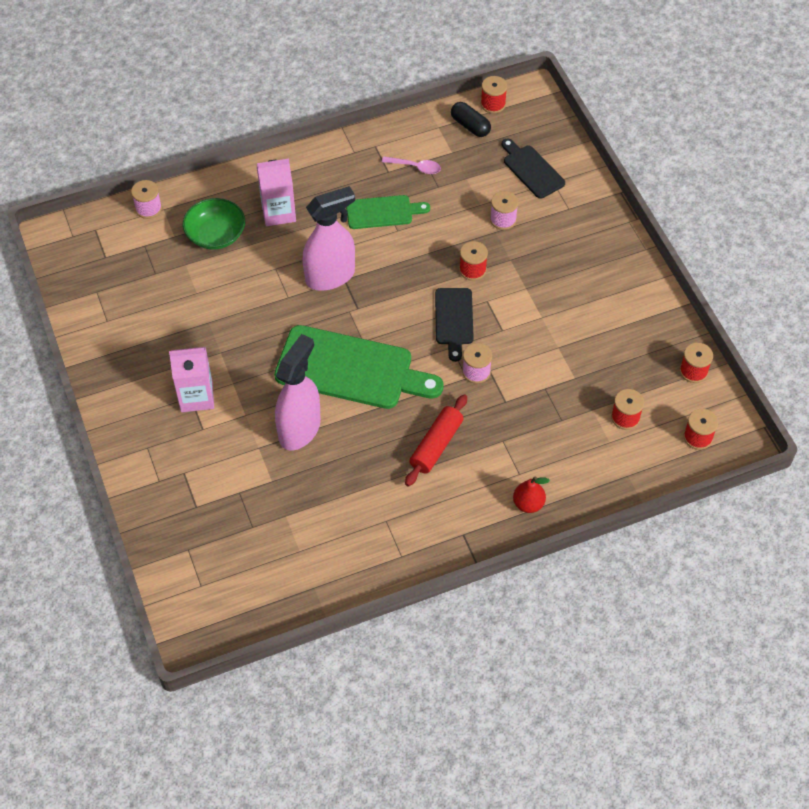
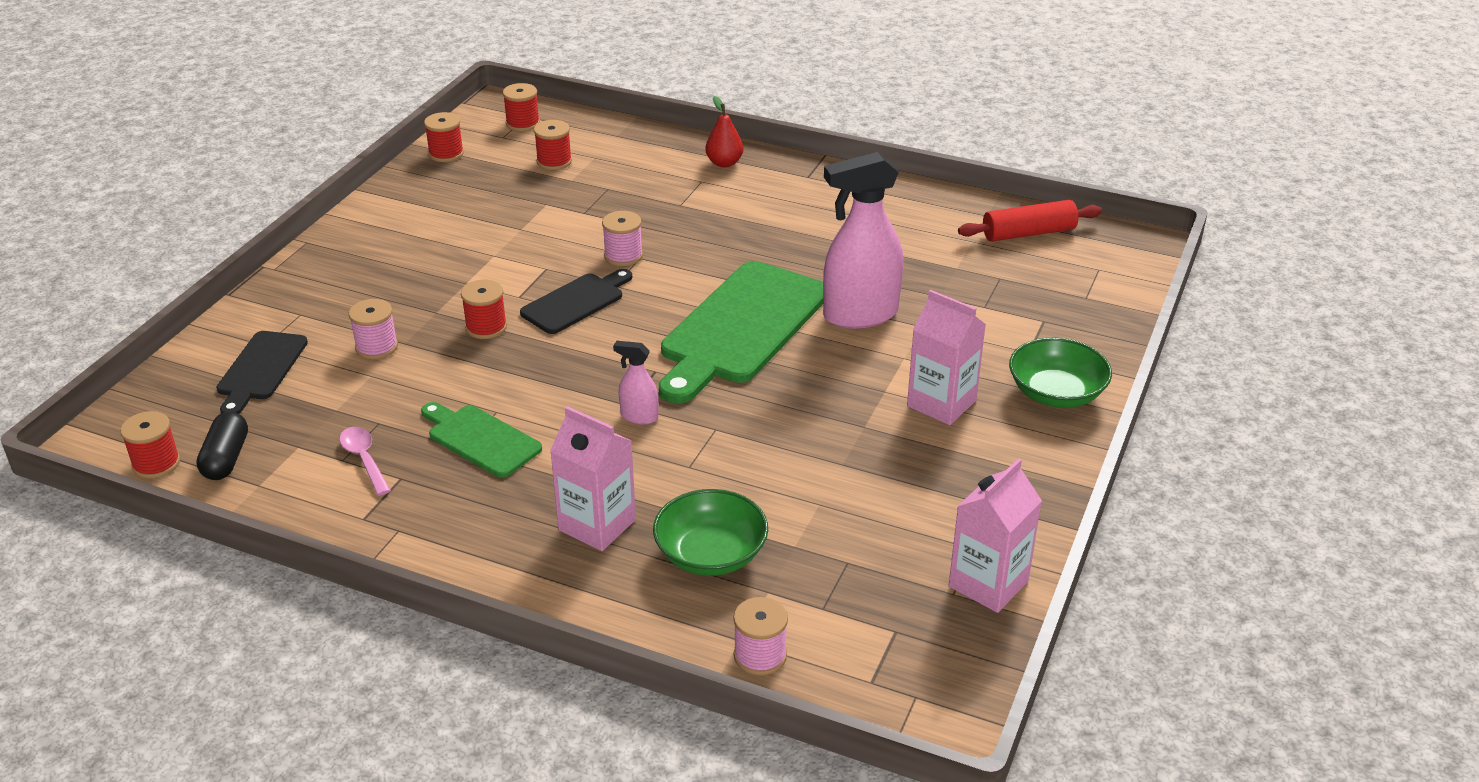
camera: 135 degrees left, 20 degrees down
green cutting board [274,325,444,409] -> green cutting board turned 120 degrees counterclockwise [659,261,823,404]
pink spray bottle [303,186,355,291] -> pink spray bottle [613,341,659,424], size x0.46
red rolling pin [405,394,467,487] -> red rolling pin moved to [958,200,1102,242]
none -> pink carton [949,458,1042,613]
none -> green bowl [1009,338,1112,408]

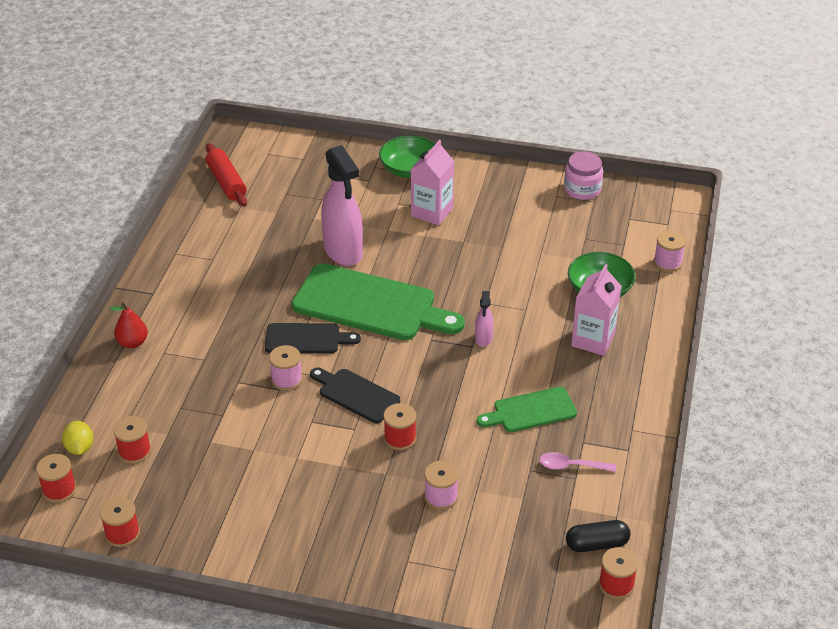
camera: 100 degrees left, 5 degrees up
black cutting board [216,331,308,414] -> black cutting board moved to [265,323,361,353]
pink spoon [339,427,391,496] -> pink spoon turned 45 degrees clockwise [539,452,616,472]
green cutting board [421,402,542,478] -> green cutting board turned 45 degrees clockwise [477,387,577,432]
pink carton [949,458,1042,613] -> pink jar [564,152,603,200]
none -> yellow lemon [62,421,93,455]

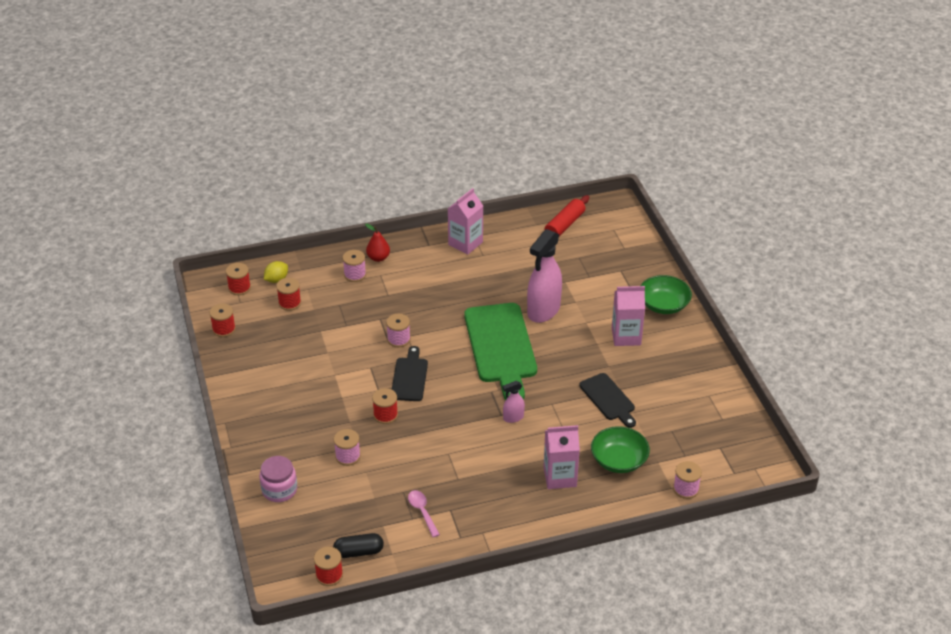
camera: 60 degrees right, 0 degrees up
black cutting board [265,323,361,353] -> black cutting board moved to [580,373,636,428]
green cutting board [477,387,577,432] -> none
pink jar [564,152,603,200] -> pink jar moved to [259,456,297,502]
black capsule [566,520,631,552] -> black capsule turned 60 degrees counterclockwise [333,533,384,558]
none -> pink spool [343,250,366,282]
none -> pink carton [448,188,483,255]

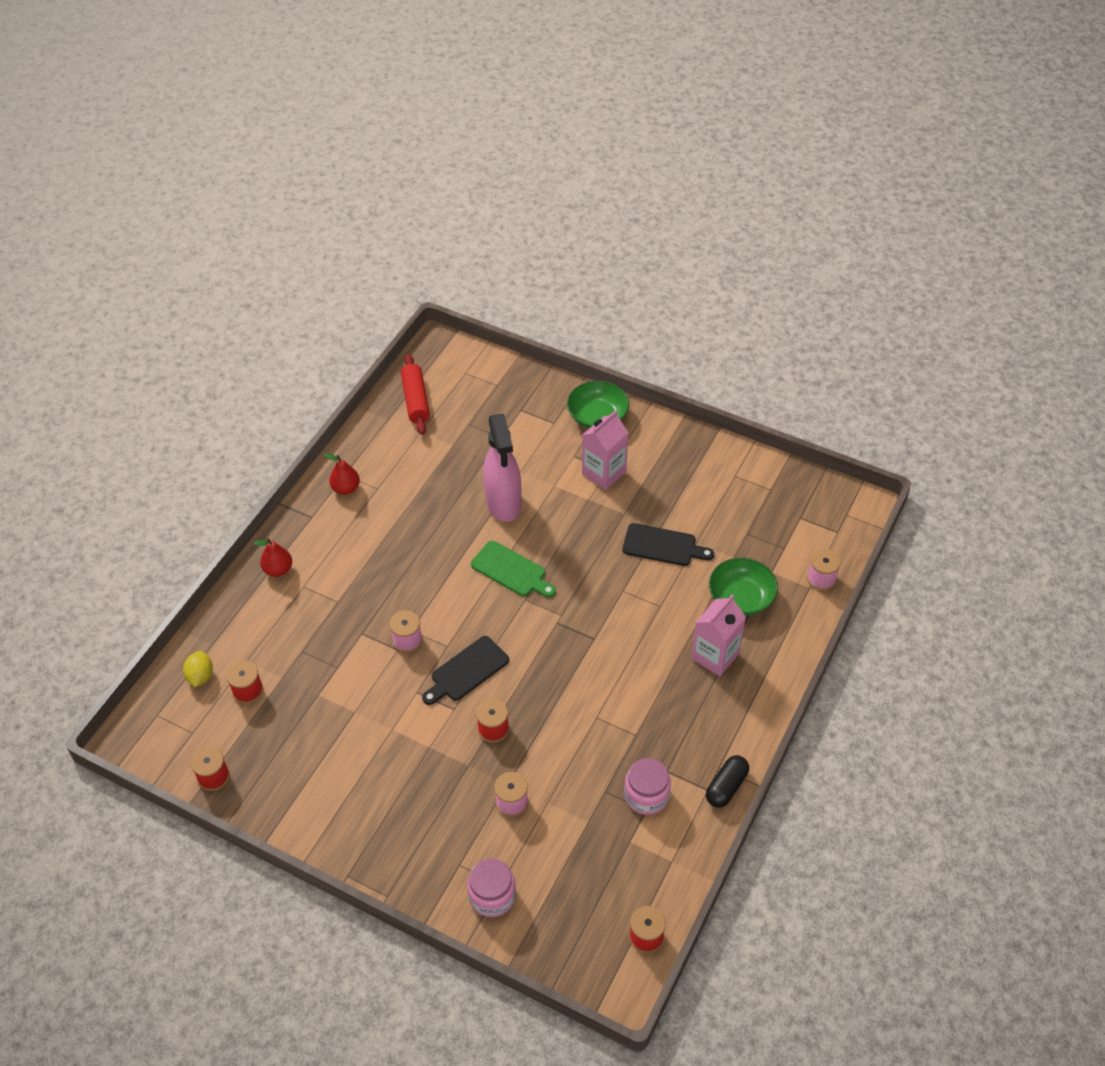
camera: 45 degrees left, 10 degrees up
red spool [226,263,251,295] -> none
black capsule [333,533,384,558] -> black capsule moved to [706,755,749,808]
pink spool [343,250,366,282] -> none
black cutting board [392,346,428,401] -> black cutting board turned 90 degrees counterclockwise [422,636,509,705]
pink spoon [408,490,440,537] -> pink jar [624,758,671,815]
pink carton [448,188,483,255] -> red pear [324,453,360,495]
green cutting board [464,303,537,400] -> green cutting board [471,541,556,597], size x0.54
pink spray bottle [502,381,525,423] -> none

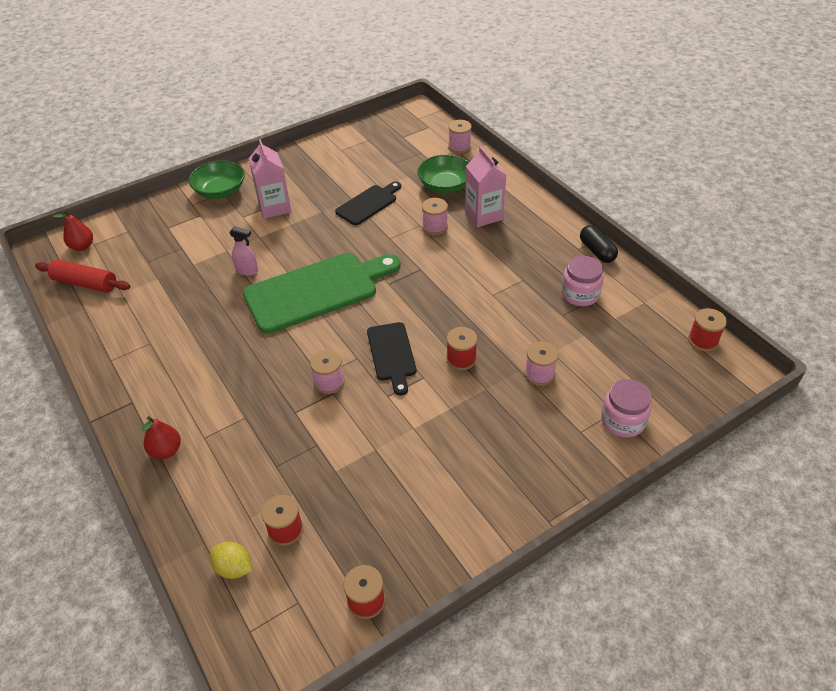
camera: 60 degrees left, 5 degrees down
red pear [324,453,360,495] -> red pear moved to [53,210,93,251]
green cutting board [471,541,556,597] -> green cutting board [243,253,401,334], size x1.86
pink spray bottle [483,414,521,522] -> pink spray bottle [229,226,258,276], size x0.46
none -> pink spool [422,198,448,235]

